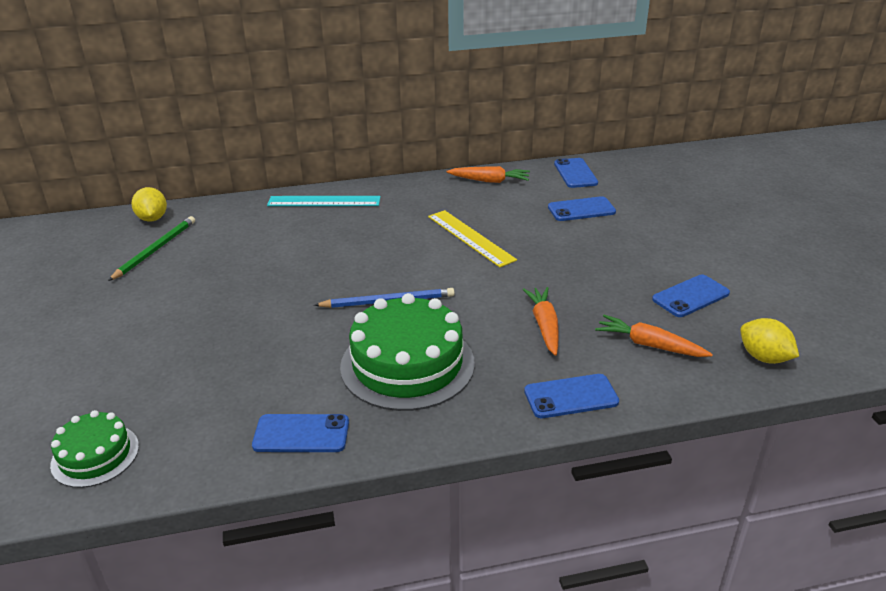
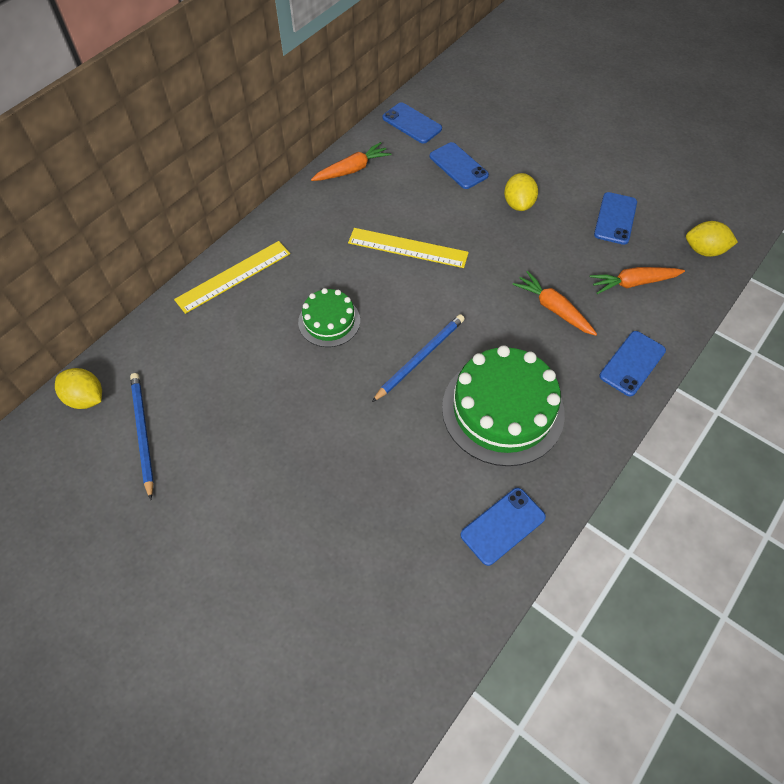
camera: 40 degrees left, 25 degrees up
green cake [50,410,139,488] -> green cake moved to [298,288,360,347]
green pencil [108,216,195,281] -> blue pencil [130,373,154,500]
turquoise ruler [267,196,381,206] -> yellow ruler [174,241,290,314]
blue phone [548,196,616,221] -> blue phone turned 75 degrees counterclockwise [430,142,489,189]
none -> yellow lemon [504,173,538,211]

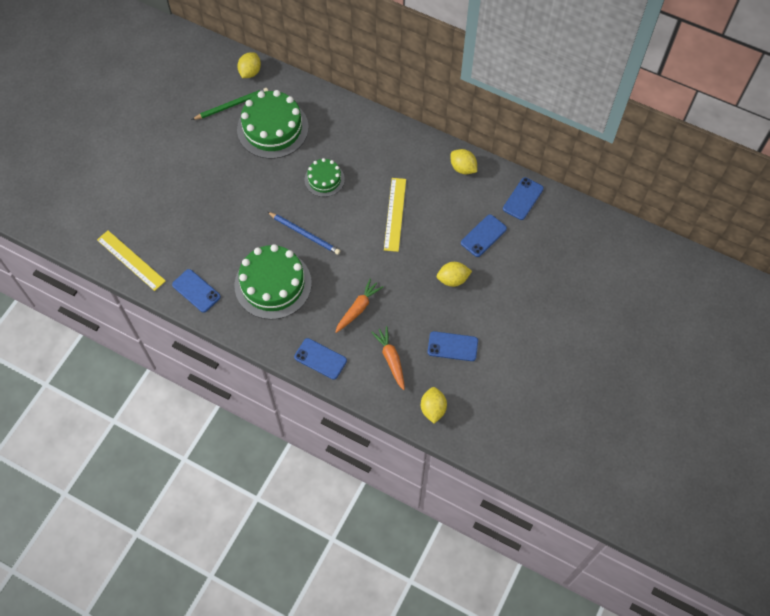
camera: 80 degrees right, 5 degrees up
blue pencil [130,373,154,500] -> green pencil [192,88,268,120]
yellow ruler [174,241,290,314] -> yellow ruler moved to [97,230,166,291]
orange carrot [311,142,391,181] -> yellow lemon [451,149,477,174]
none -> green cake [237,90,309,159]

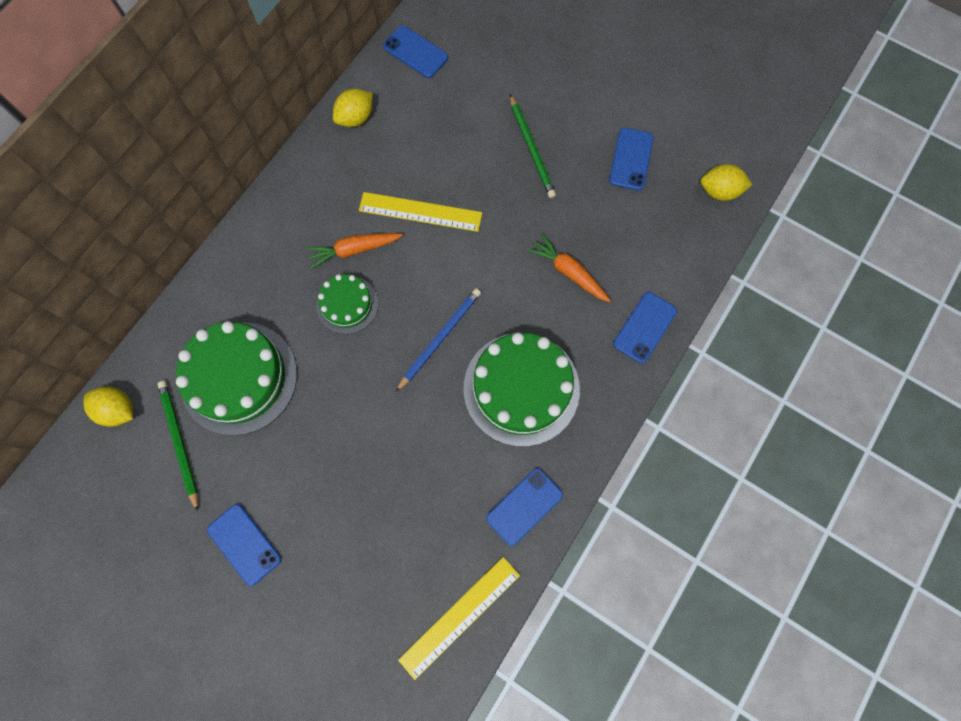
camera: 85 degrees left, 10 degrees up
orange carrot [371,326,405,390] -> orange carrot moved to [305,233,403,269]
yellow lemon [437,262,472,287] -> green pencil [510,94,556,198]
blue phone [461,215,507,257] -> blue phone moved to [207,504,281,586]

